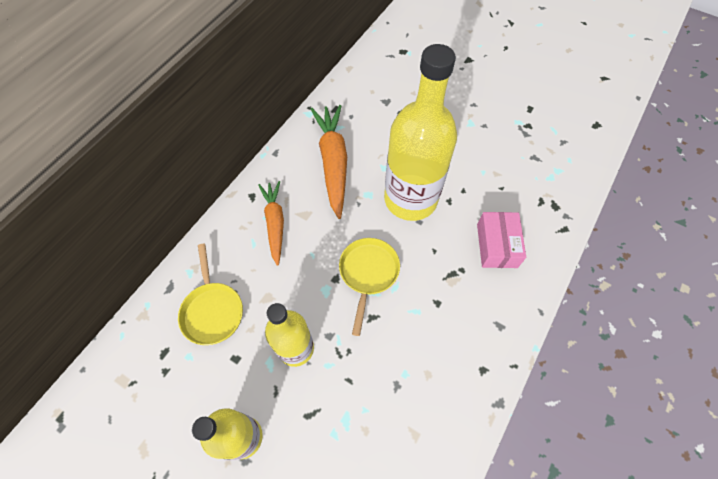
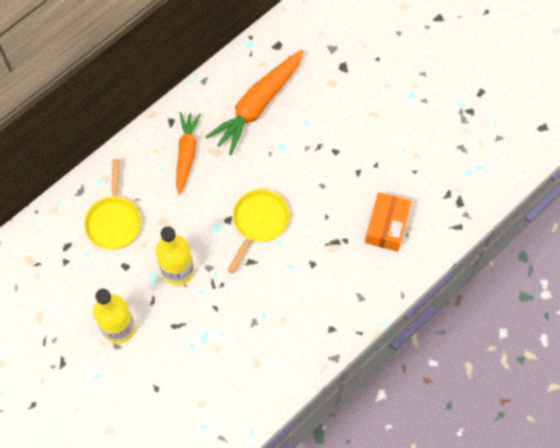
camera: 15 degrees right, 5 degrees up
orange carrot [311,105,347,219] -> orange carrot turned 150 degrees counterclockwise [205,50,303,155]
yellow bottle [384,44,457,221] -> none
pink box [477,212,526,268] -> orange box [365,192,411,252]

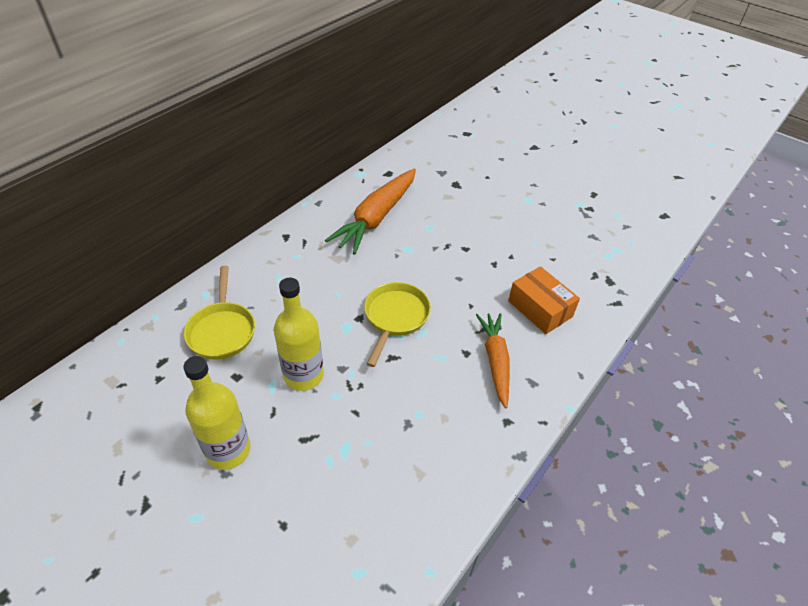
camera: 10 degrees left, 20 degrees down
orange carrot [176,112,201,195] -> orange carrot moved to [476,313,509,408]
orange box [365,192,411,252] -> orange box turned 45 degrees counterclockwise [508,266,580,334]

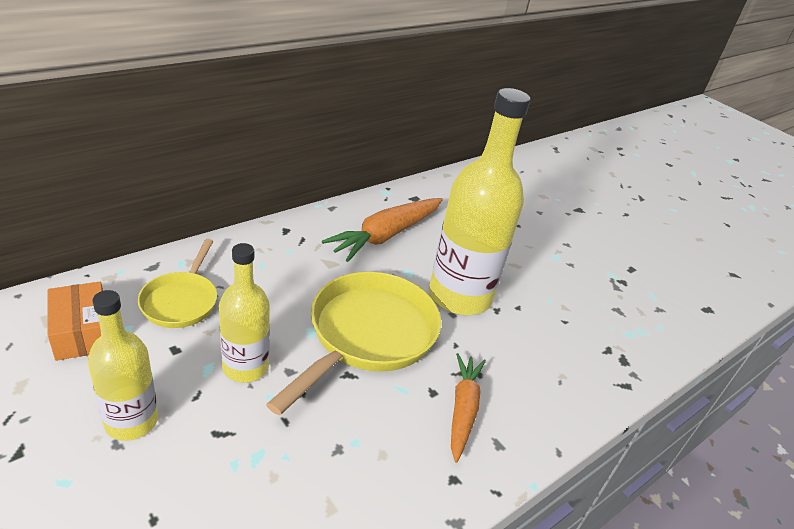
camera: 10 degrees right, 10 degrees down
yellow pan [364,282,431,367] -> yellow pan [266,272,441,415], size x1.75
orange box [508,266,580,334] -> orange box moved to [48,282,103,361]
none -> yellow bottle [429,88,530,315]

